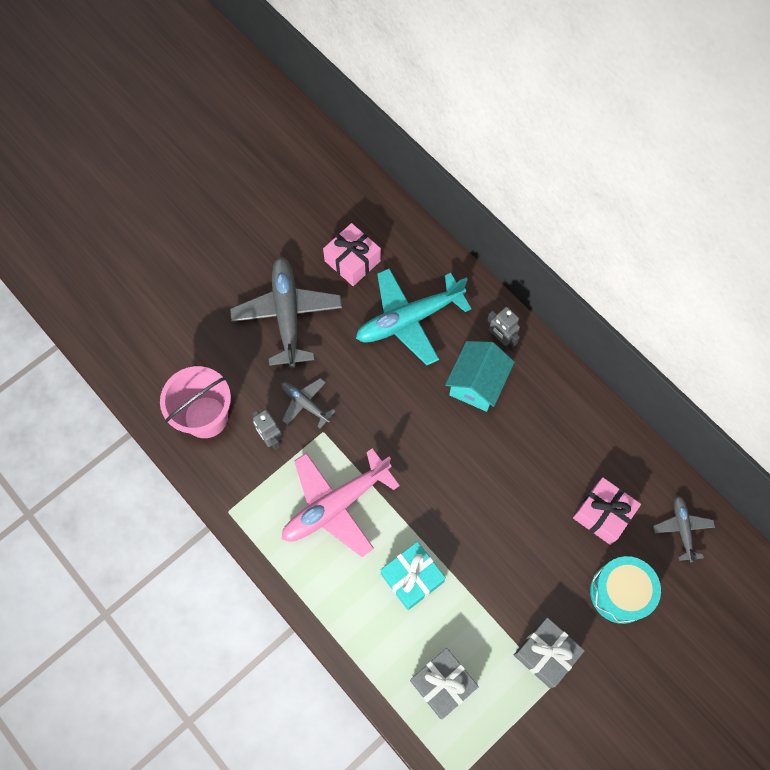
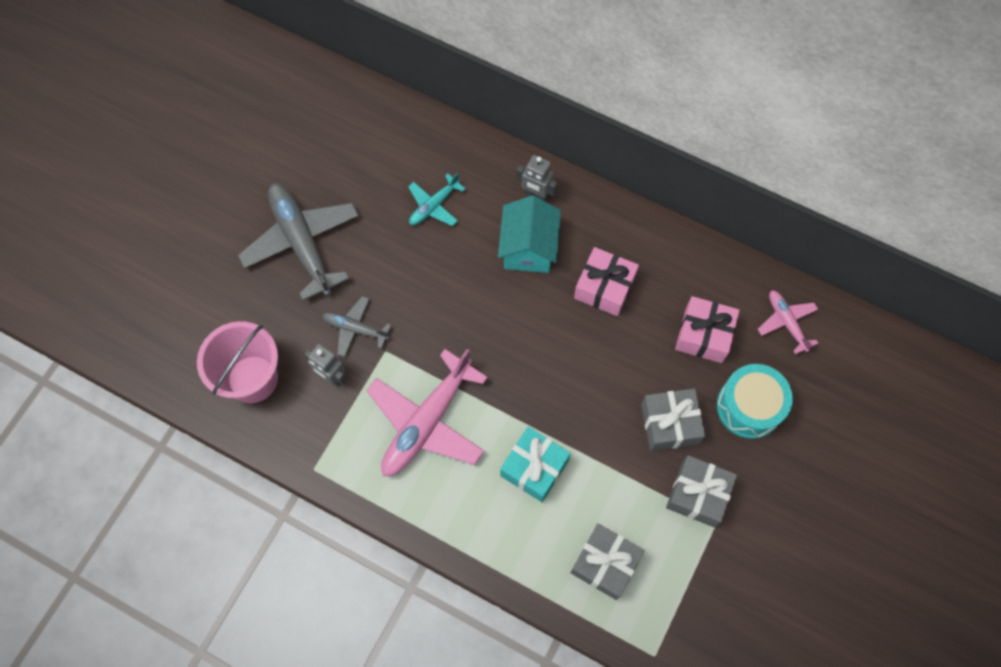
camera: 20 degrees left, 0 degrees up
pink gift [323,223,381,286] -> pink gift moved to [574,247,639,316]
turquoise plane [356,268,471,366] -> turquoise plane [408,172,465,226], size x0.51
grey plane [653,496,715,562] -> pink plane [758,290,818,354]
none -> grey gift [641,388,705,451]

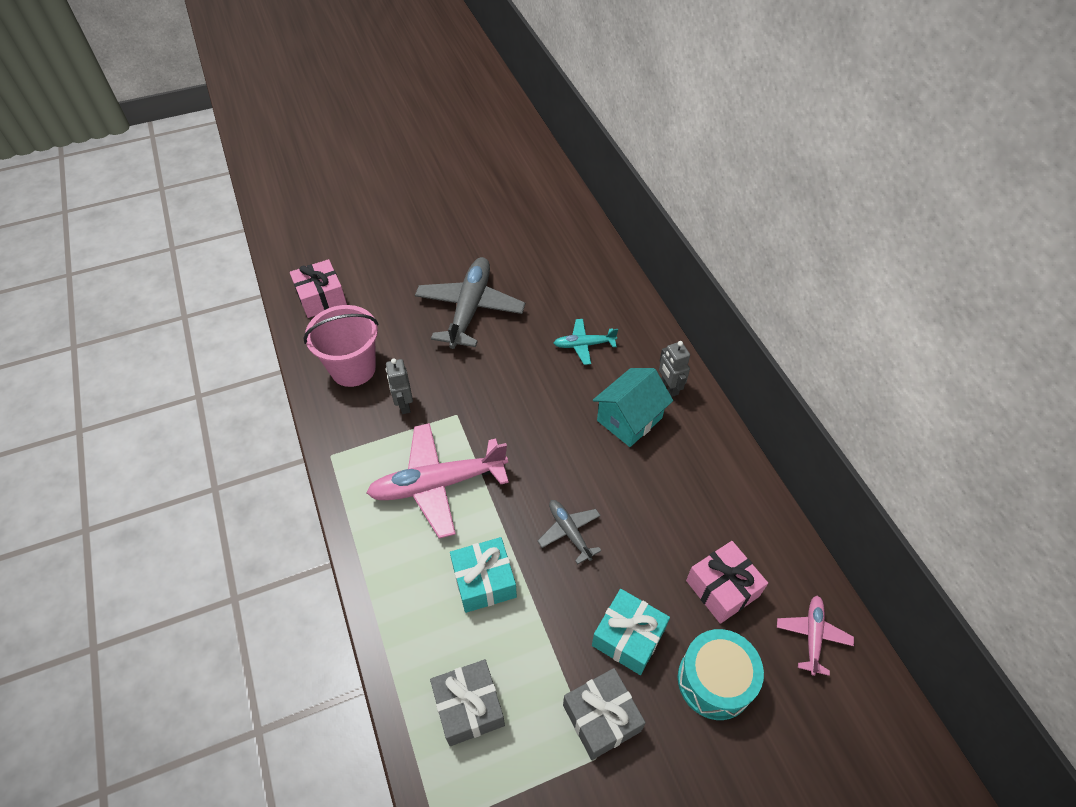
camera: 40 degrees right, 15 degrees down
grey plane [322,296,391,357] -> grey plane moved to [538,500,601,564]
pink gift [574,247,639,316] -> pink gift moved to [290,259,347,318]
grey gift [641,388,705,451] -> turquoise gift [592,589,670,675]

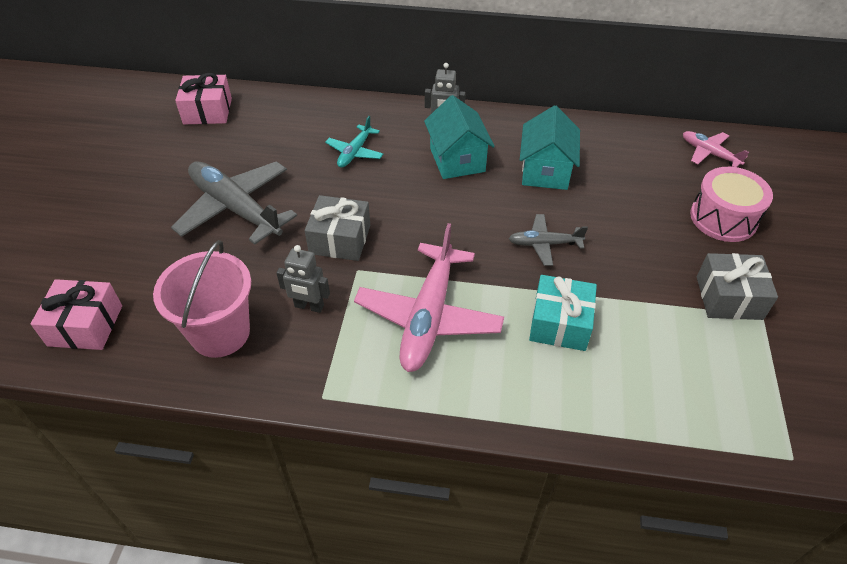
camera: 60 degrees left, 5 degrees down
grey gift [430,659,505,746] -> grey gift moved to [305,195,370,261]
turquoise gift [592,589,670,675] -> none
turquoise drum [678,629,764,720] -> pink drum [690,167,773,242]
pink gift [686,541,768,624] -> pink gift moved to [175,73,232,124]
none -> turquoise house [520,105,580,190]

